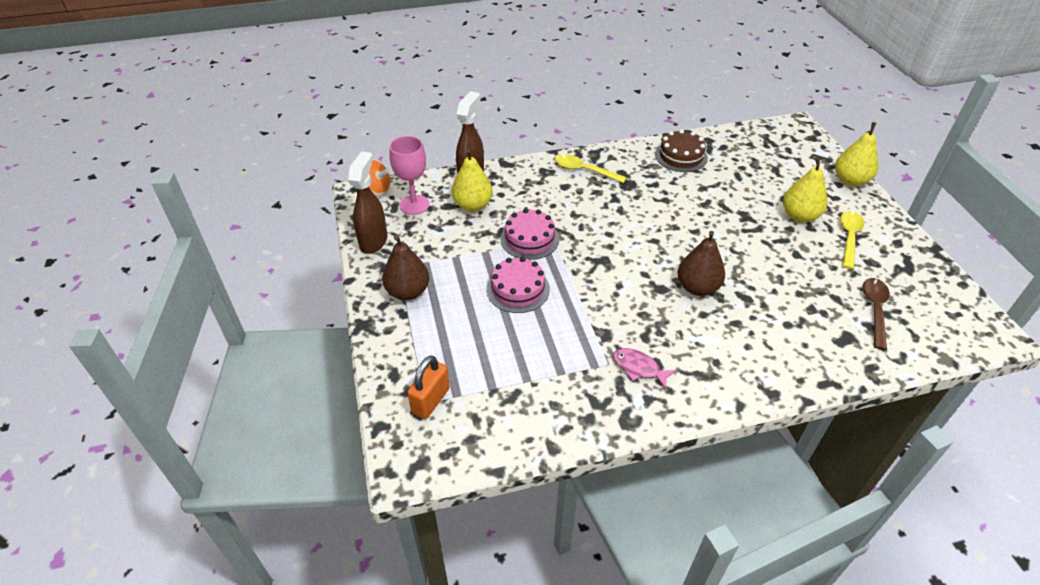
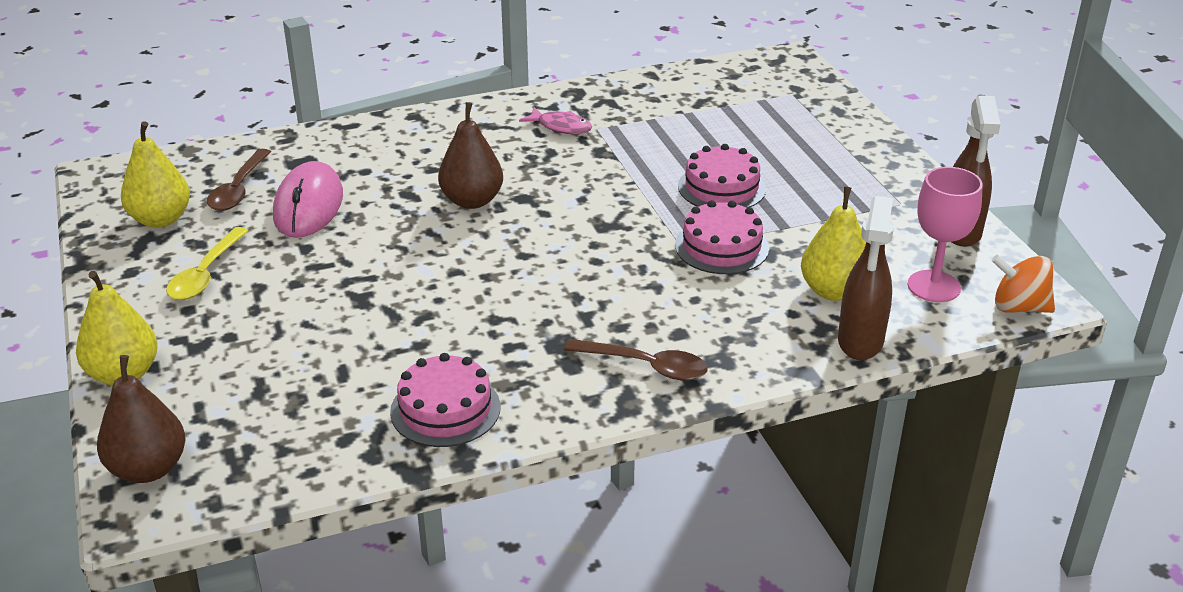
camera: 175 degrees right, 10 degrees down
brown pear [382,235,430,300] -> brown pear moved to [97,355,186,483]
orange padlock [407,355,450,419] -> none
yellow spoon [555,154,627,183] -> brown spoon [564,339,708,381]
brown cake [655,129,708,172] -> pink cake [390,353,500,447]
yellow pear [783,157,828,222] -> yellow pear moved to [121,121,190,228]
none -> pink mouse [273,161,343,238]

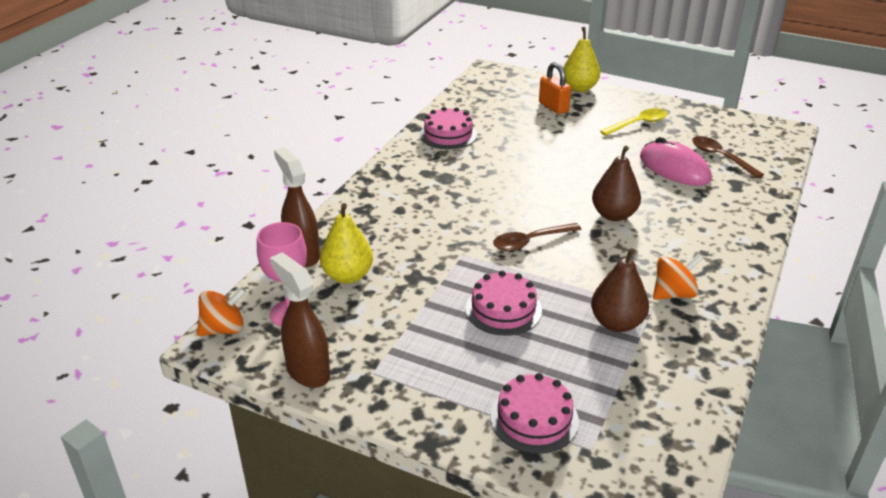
camera: 135 degrees right, 0 degrees up
brown pear [97,355,186,483] -> brown pear moved to [591,248,649,332]
yellow pear [121,121,190,228] -> none
yellow spoon [166,227,248,300] -> yellow spoon turned 90 degrees clockwise [600,108,667,136]
pink fish [519,107,592,134] -> orange spinning top [653,254,703,300]
brown spoon [564,339,708,381] -> brown spoon moved to [493,223,582,251]
pink cake [675,200,769,274] -> pink cake moved to [490,373,579,454]
none -> orange padlock [539,62,571,114]

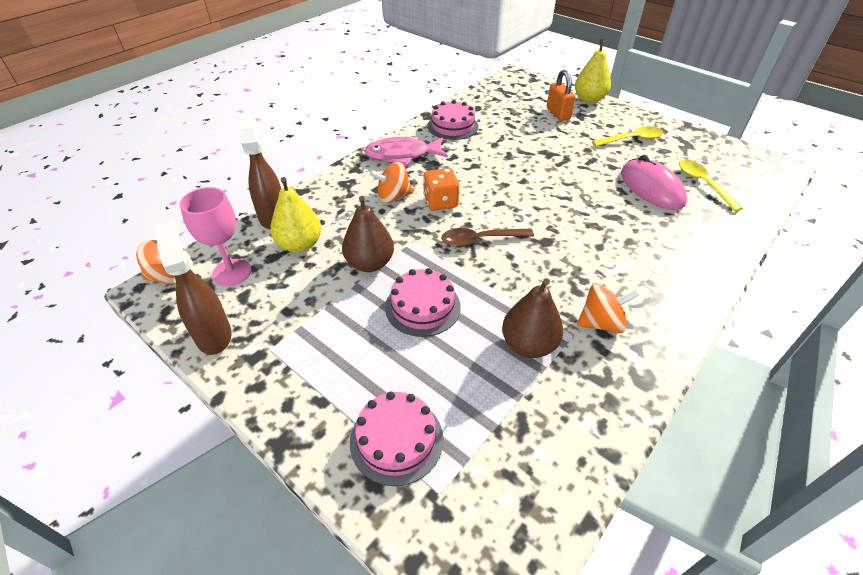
camera: 15 degrees right, 10 degrees up
brown pear [592,146,641,221] -> brown pear moved to [342,196,394,272]
brown spoon [692,136,764,178] -> yellow spoon [679,159,743,211]
none -> pink fish [364,137,448,166]
none -> orange spinning top [369,162,413,203]
none -> orange dice [423,168,459,211]

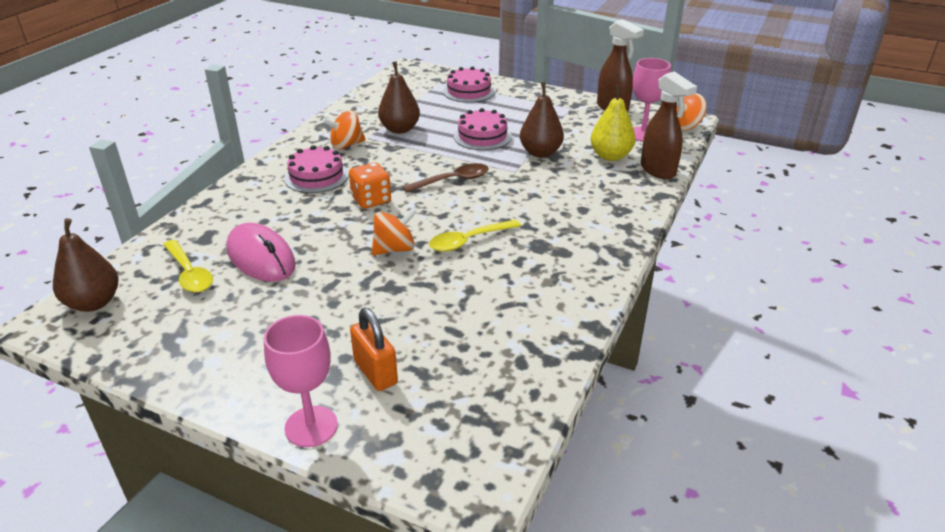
camera: 165 degrees right, 10 degrees down
pink fish [364,137,448,166] -> none
orange spinning top [369,162,413,203] -> orange spinning top moved to [372,208,417,255]
orange dice [423,168,459,211] -> orange dice moved to [349,162,391,209]
pink cake [427,100,479,140] -> pink cake moved to [284,145,349,193]
yellow pear [575,39,611,103] -> pink goblet [264,315,338,447]
yellow spoon [592,126,663,146] -> yellow spoon moved to [429,219,521,252]
none -> brown pear [53,218,118,312]

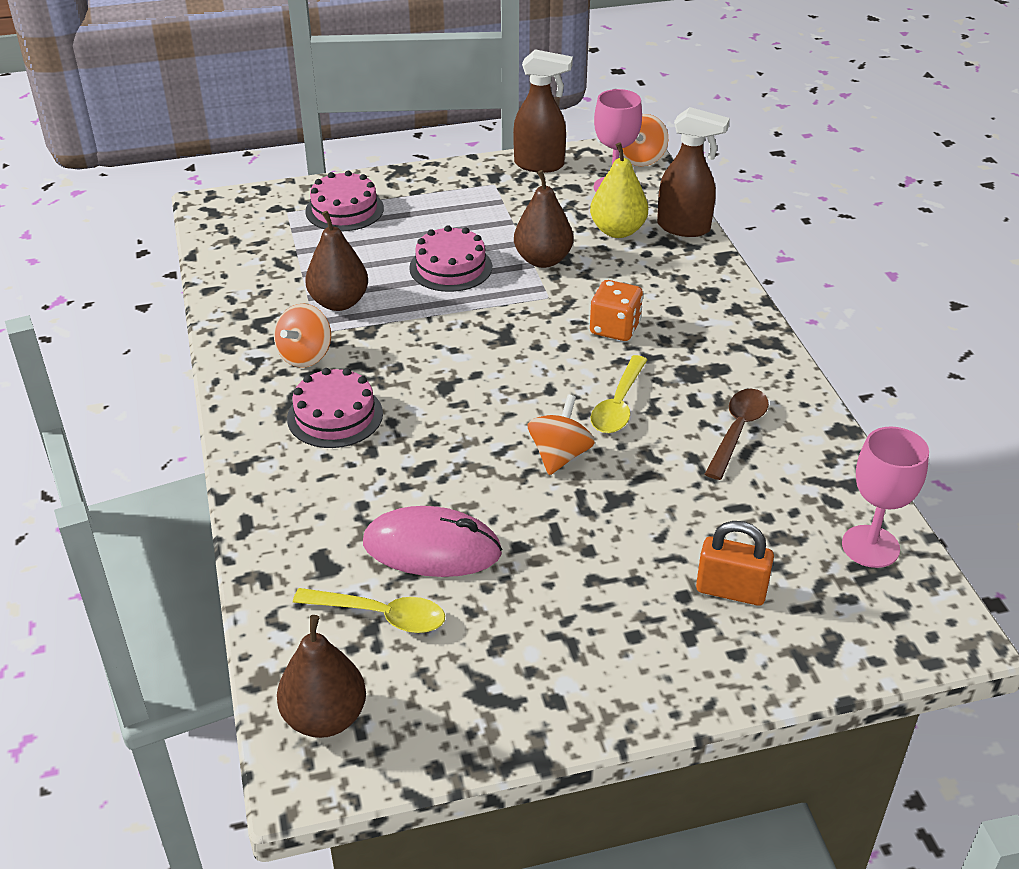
camera: 40 degrees left, 5 degrees up
pink goblet [264,315,338,447] -> pink goblet moved to [842,427,929,568]
orange dice [349,162,391,209] -> orange dice moved to [590,280,643,341]
brown spoon [403,163,489,193] -> brown spoon moved to [705,389,769,480]

